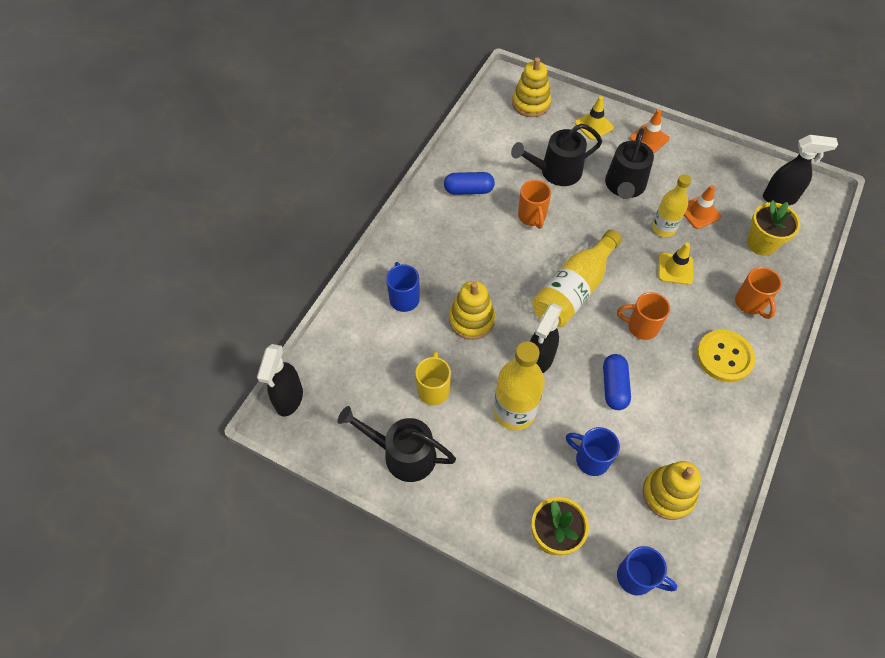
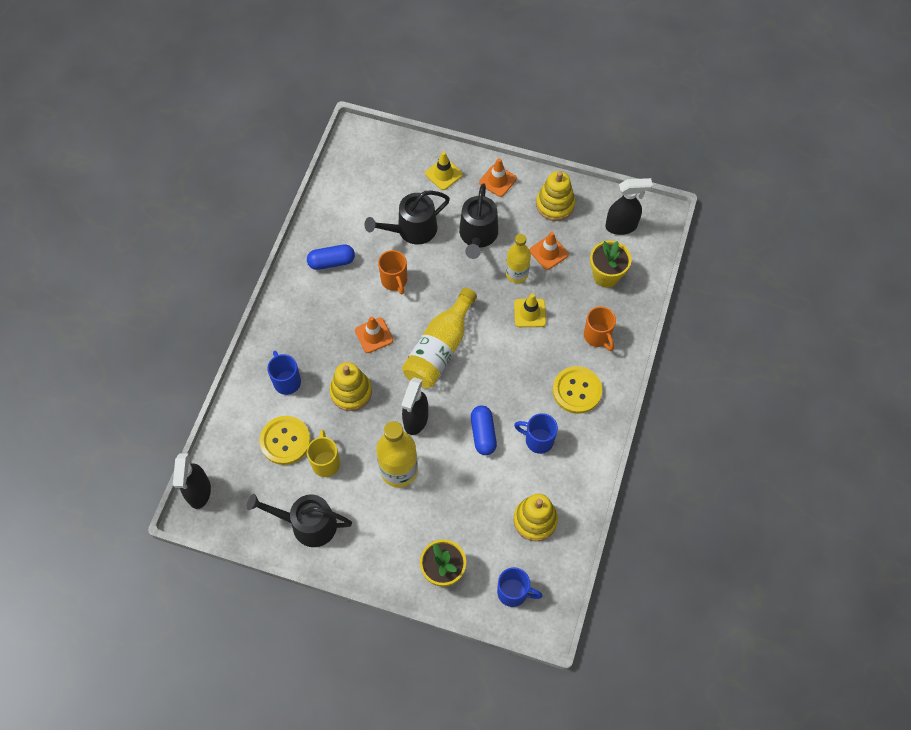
camera: 10 degrees left, 5 degrees up
yellow stacking toy [512,57,551,117] -> yellow stacking toy moved to [536,171,575,221]
blue mug [566,427,620,476] -> blue mug moved to [514,413,558,454]
orange mug [617,292,670,340] -> none
none -> yellow button [259,416,310,465]
none -> orange traffic cone [355,316,393,353]

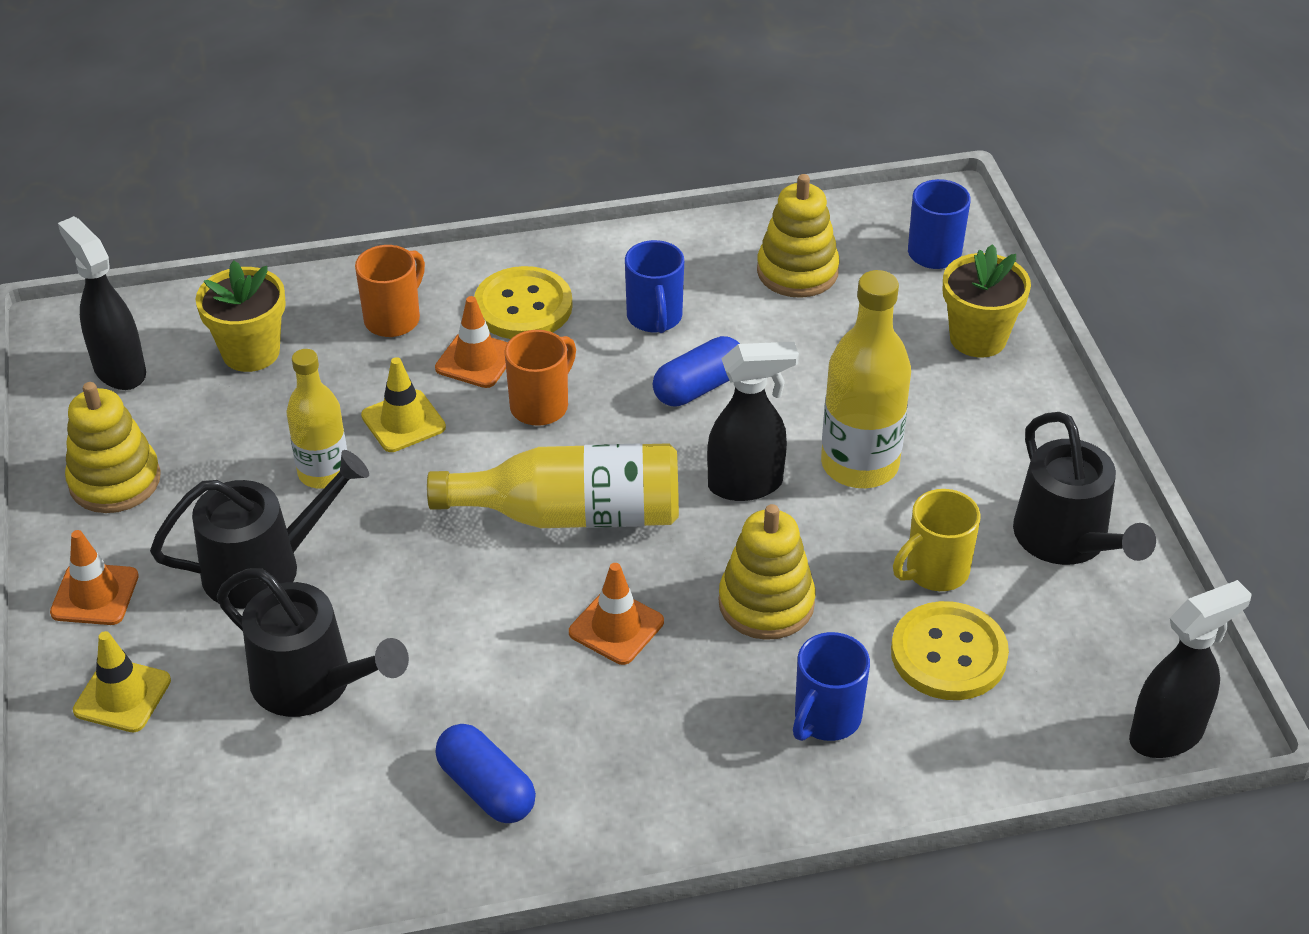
camera: 120 degrees left, 20 degrees down
orange mug [378,250,407,294] -> orange mug moved to [504,330,576,426]
orange traffic cone [530,232,569,270] -> orange traffic cone moved to [435,296,508,388]

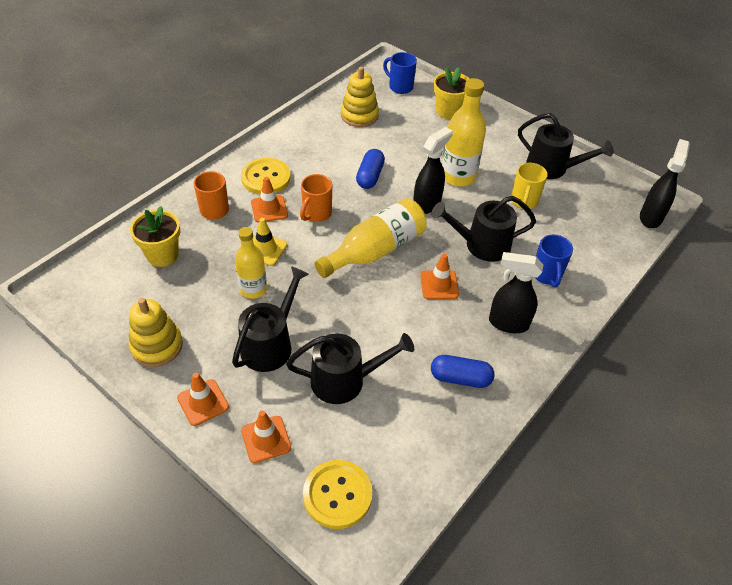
camera: 40 degrees left, 5 degrees up
black spray bottle [58,216,146,390] -> black spray bottle moved to [489,252,543,333]
yellow traffic cone [73,631,171,732] -> orange traffic cone [241,410,291,463]
orange mug [504,330,576,426] -> orange mug turned 150 degrees counterclockwise [300,174,332,222]
blue mug [625,240,684,333] -> none
yellow stacking toy [718,504,815,640] -> black watering can [432,196,536,262]
yellow button [891,601,1009,700] -> yellow button moved to [303,460,372,529]

